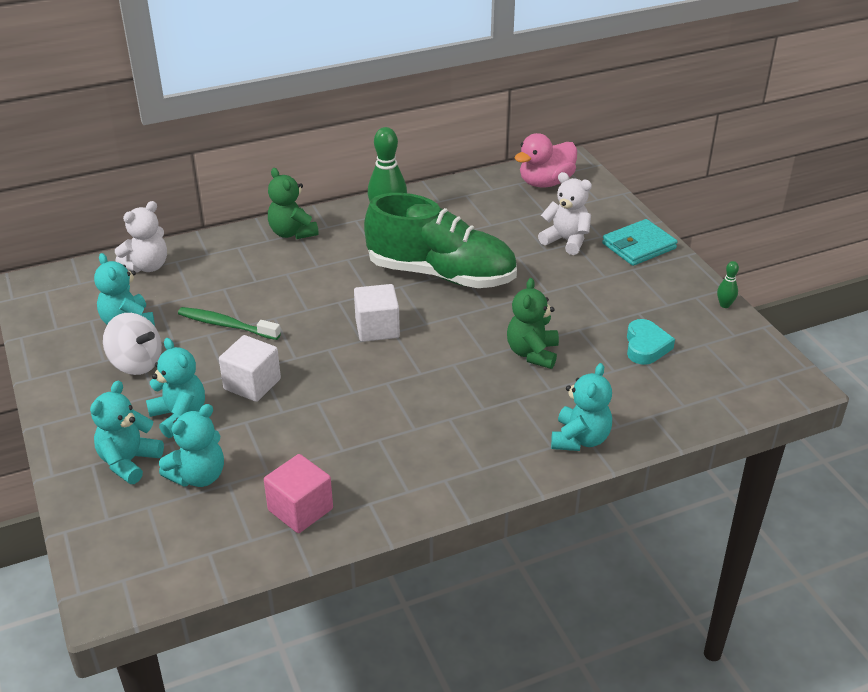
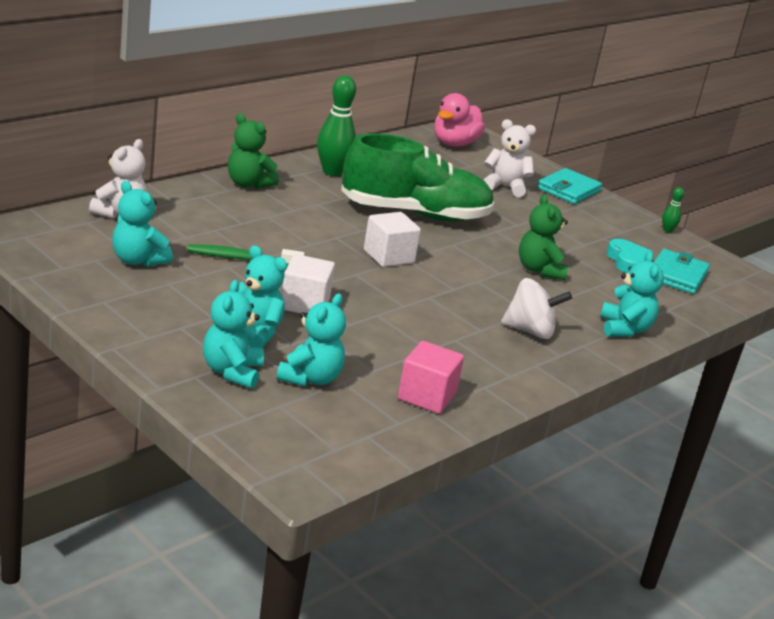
camera: 25 degrees left, 10 degrees down
white spinning top [103,313,162,375] -> white spinning top moved to [501,278,572,339]
none -> turquoise wallet [654,249,710,294]

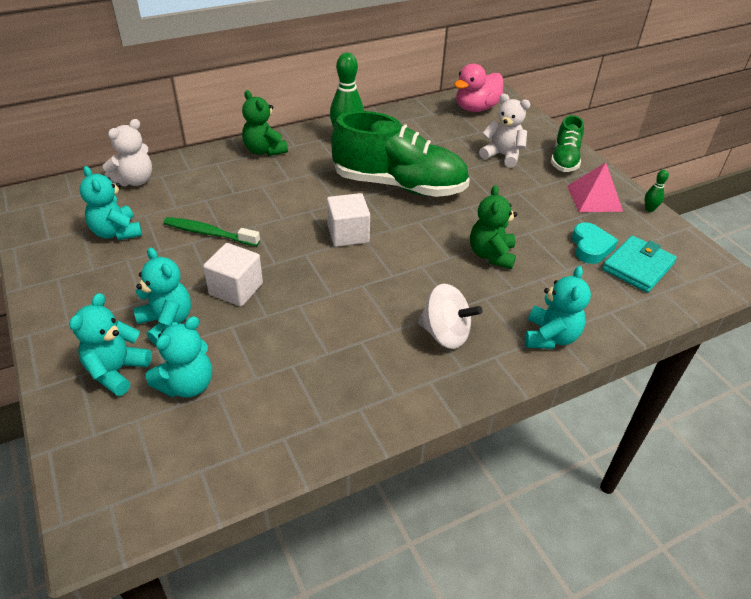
camera: 20 degrees right, 15 degrees up
pink cube [398,341,464,414] -> none
turquoise wallet [537,168,602,204] -> green shoe [551,115,584,172]
none -> pink pyramid [567,162,623,212]

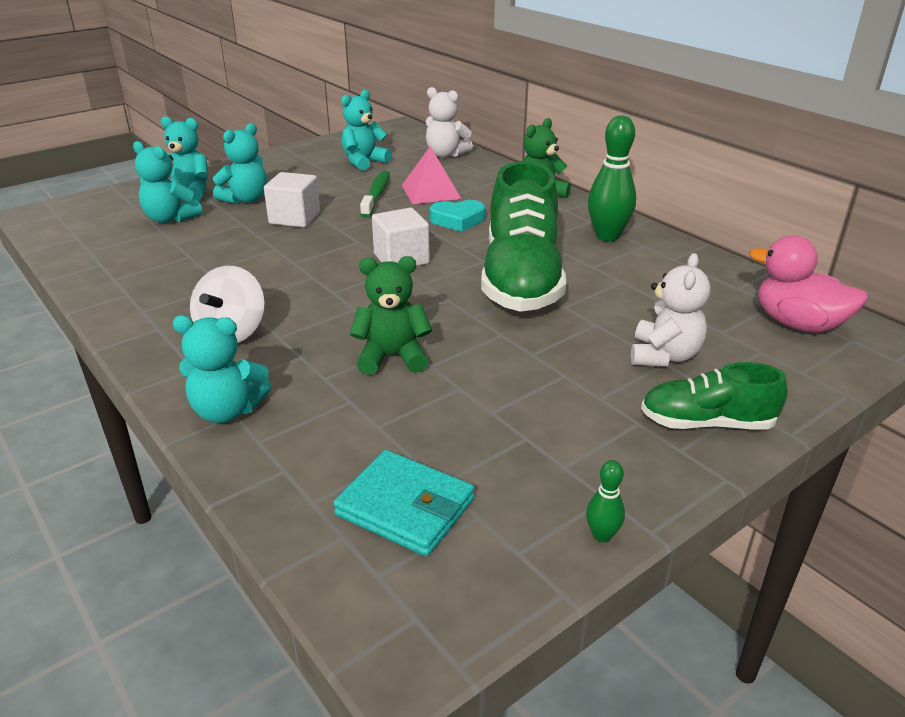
camera: 80 degrees right, 10 degrees down
pink pyramid [567,162,623,212] -> pink pyramid moved to [402,146,461,204]
turquoise heart [572,222,618,264] -> turquoise heart moved to [430,200,485,232]

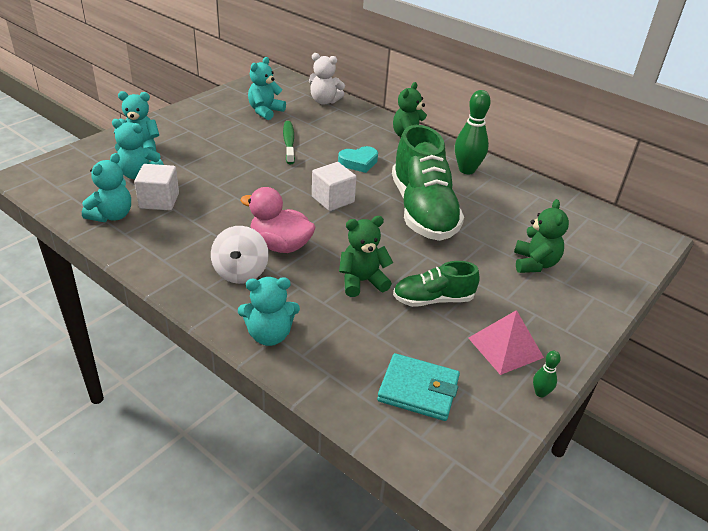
camera: 15 degrees left, 5 degrees up
turquoise teddy bear [213,123,267,204] -> turquoise teddy bear moved to [82,153,131,222]
white cube [264,172,320,228] -> white cube moved to [134,164,179,210]
pink pyramid [402,146,461,204] -> pink pyramid moved to [468,310,544,375]
white teddy bear [631,253,710,366] -> green teddy bear [514,199,569,273]
green shoe [641,362,787,430] -> green shoe moved to [393,261,480,307]
pink duck [749,235,868,333] -> pink duck moved to [240,187,316,253]

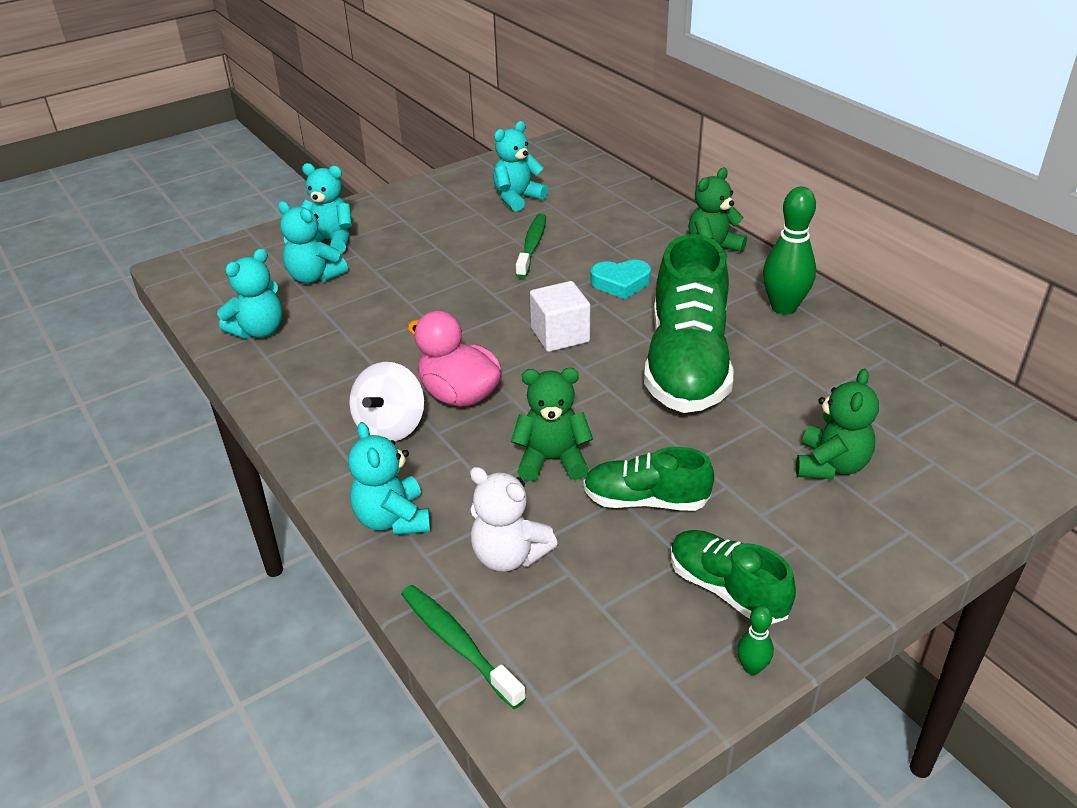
camera: 20 degrees right, 0 degrees up
white cube [134,164,179,210] -> none
turquoise teddy bear [238,277,300,346] -> turquoise teddy bear turned 60 degrees clockwise [348,422,431,535]
white teddy bear [309,53,345,105] -> white teddy bear moved to [470,467,558,572]
turquoise wallet [377,353,460,421] -> none
pink pyramid [468,310,544,375] -> green shoe [671,530,796,624]
none -> green toothbrush [401,585,526,709]

